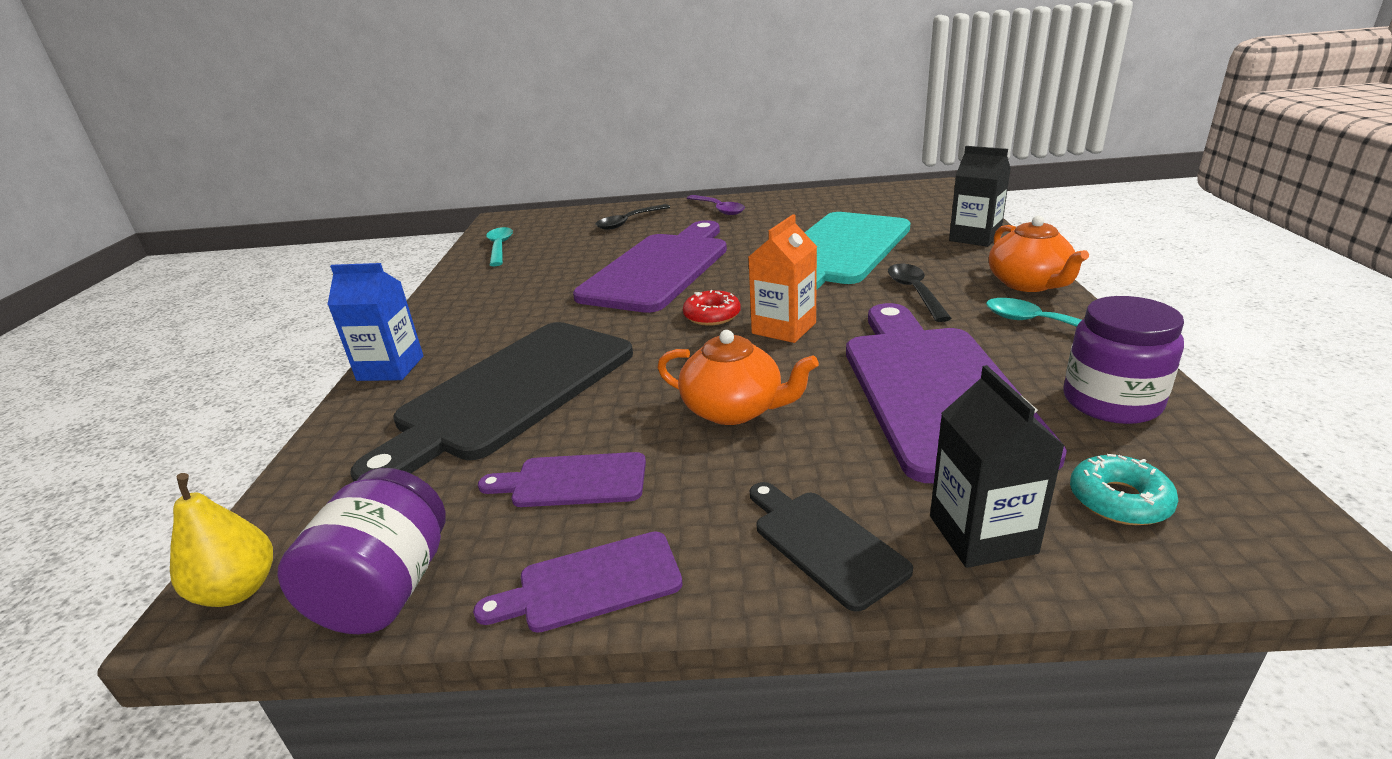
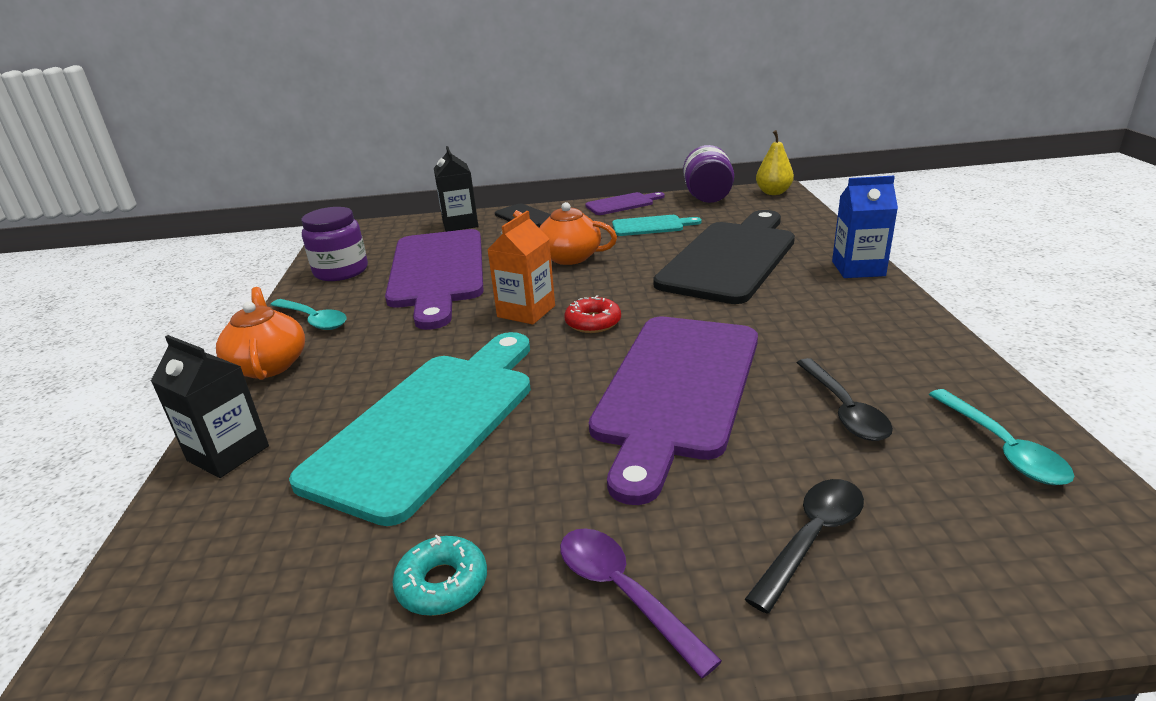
camera: 175 degrees right, 0 degrees up
purple cutting board [478,452,646,507] -> turquoise cutting board [612,215,702,236]
black spoon [888,264,952,322] -> black spoon moved to [796,358,893,441]
turquoise donut [1070,454,1178,525] -> turquoise donut moved to [392,535,487,616]

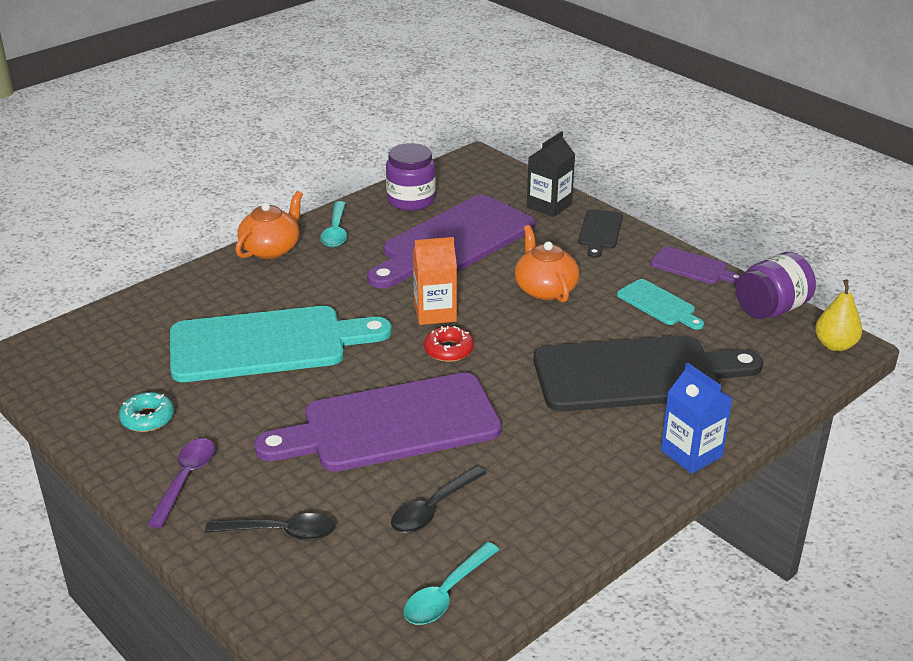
camera: 50 degrees right, 5 degrees up
black carton [151,335,269,478] -> none

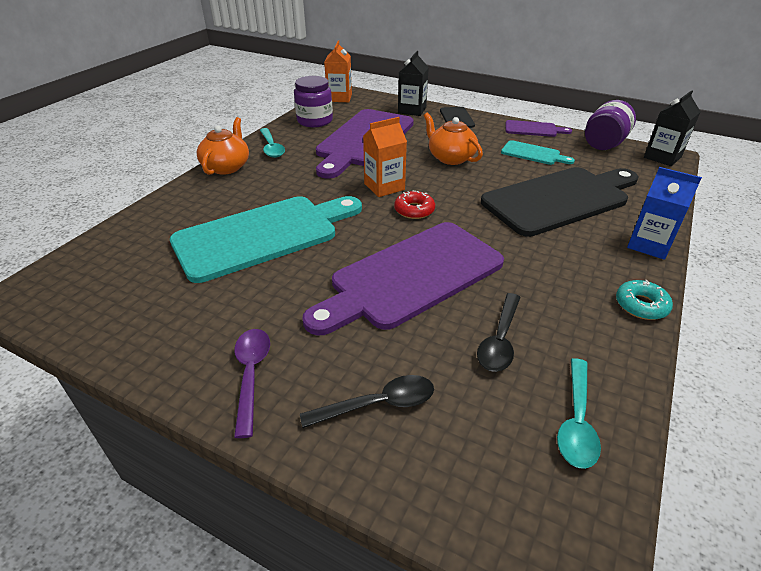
camera: 20 degrees left, 5 degrees up
turquoise donut [119,392,174,432] -> turquoise donut moved to [616,280,673,320]
yellow pear [815,280,862,351] -> black carton [644,90,701,166]
none -> orange carton [324,41,352,102]

